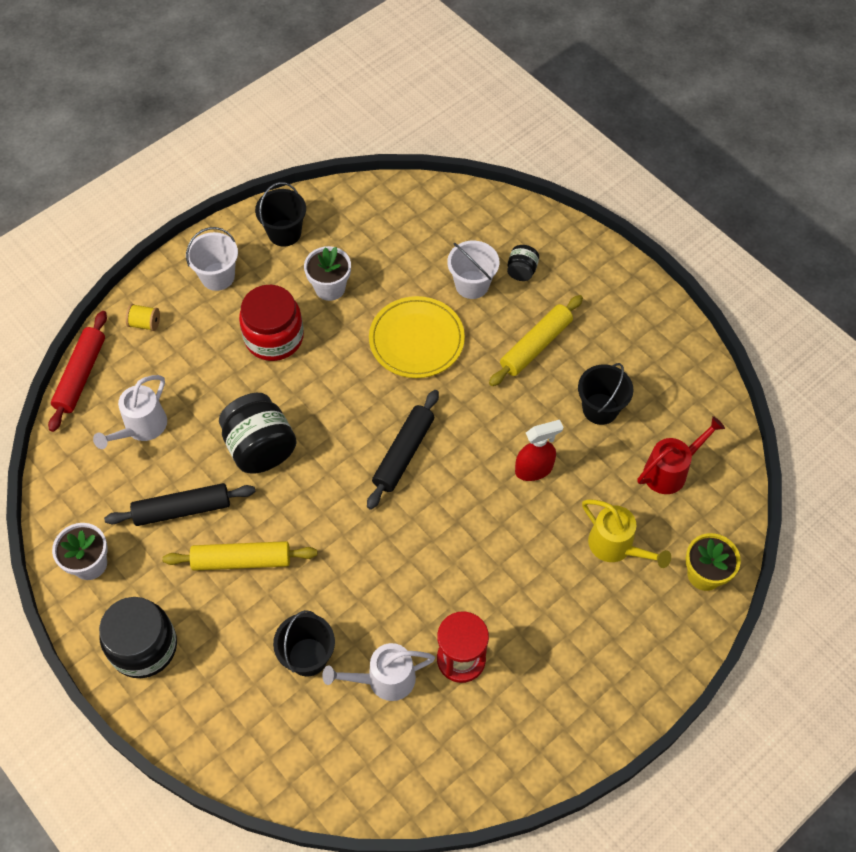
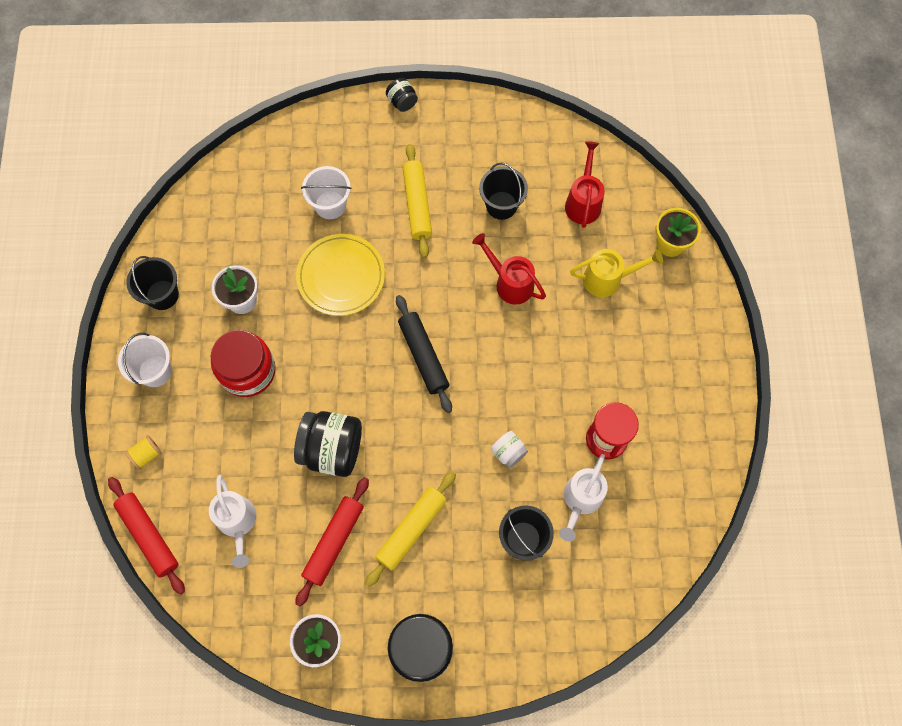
camera: 50 degrees left, 10 degrees up
black rolling pin [104,483,255,526] -> red rolling pin [295,477,369,607]
black jar [507,245,539,281] -> black jar moved to [386,78,418,112]
red spray bottle [515,420,563,481] -> red watering can [472,233,546,305]
none -> white jar [491,431,528,468]

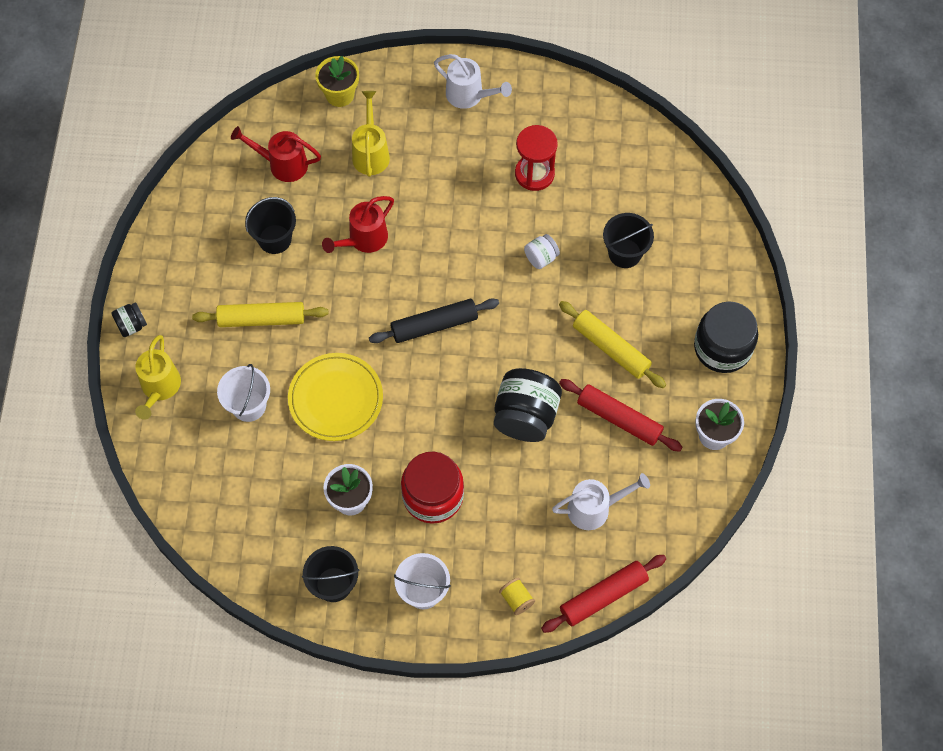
camera: 85 degrees left, 5 degrees down
white watering can [559,454,608,541] -> white watering can moved to [434,54,512,109]
none -> yellow watering can [135,335,181,420]

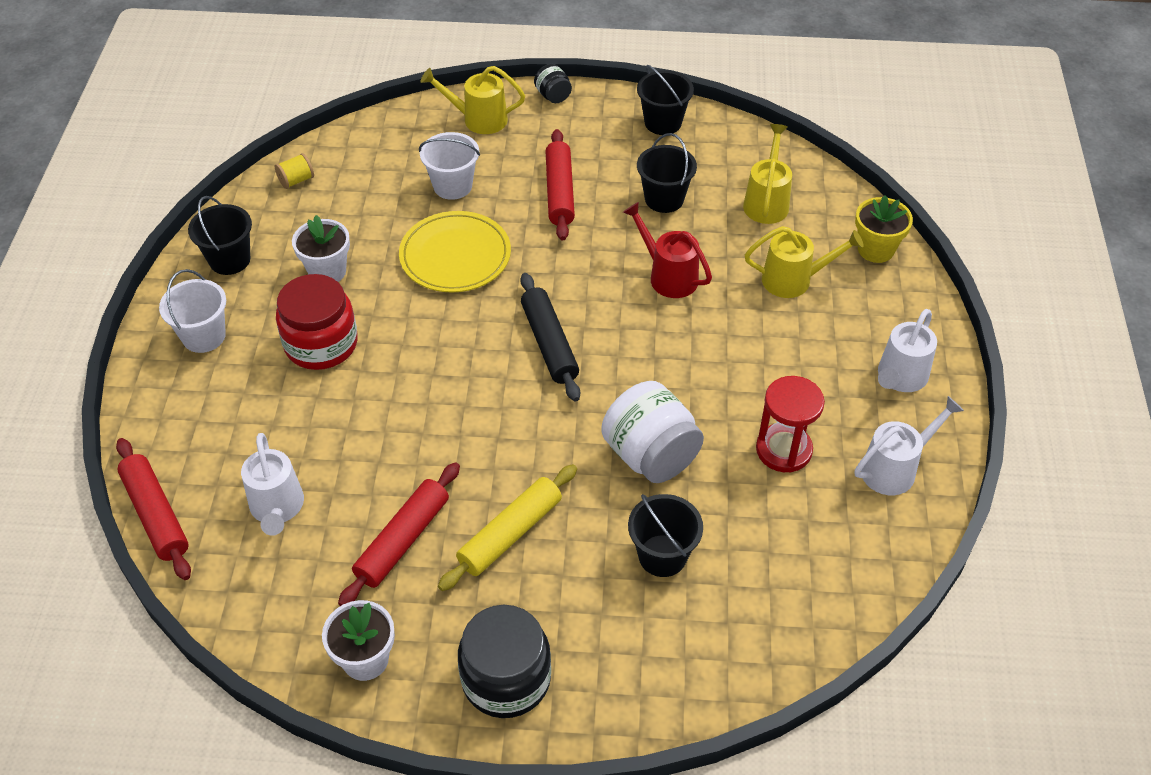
camera: 90 degrees right, 15 degrees down
yellow rolling pin [192,302,328,327] -> red rolling pin [546,129,575,240]
red watering can [231,126,321,182] -> yellow watering can [743,124,792,224]
black jar [494,368,562,442] -> none
yellow spool [499,578,535,615] -> yellow spool moved to [275,153,314,189]
white jar [524,234,560,269] -> white jar [601,381,704,483], size x2.04
none -> black bucket [637,65,694,135]
none -> white watering can [855,396,964,495]

